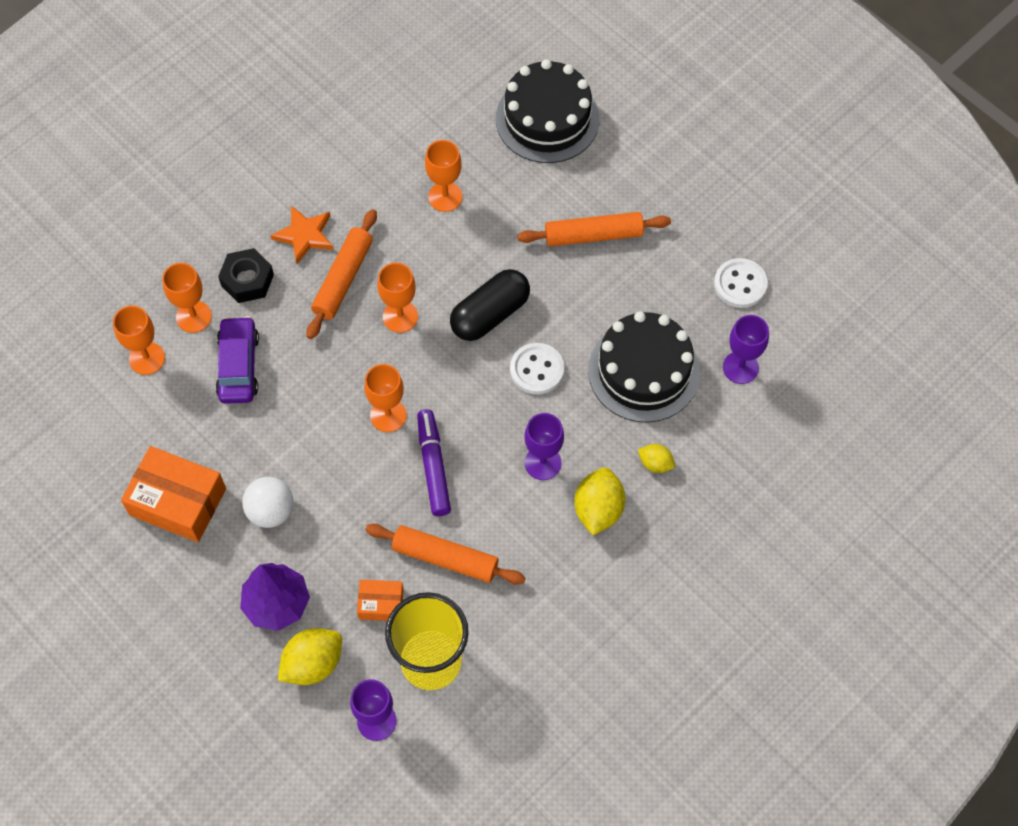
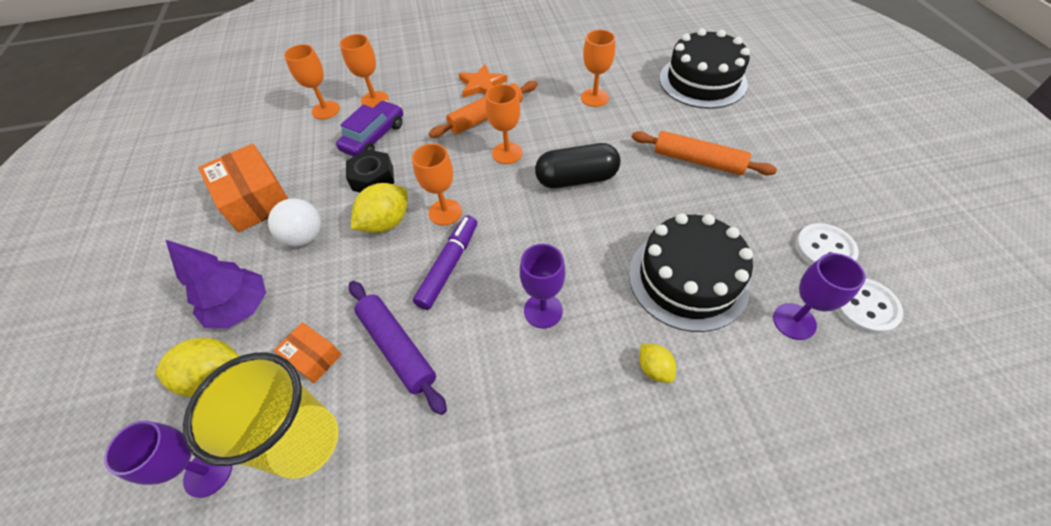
camera: 35 degrees right, 10 degrees down
black nut [218,248,274,303] -> black nut moved to [346,149,394,192]
orange rolling pin [365,524,526,584] -> purple rolling pin [349,281,447,415]
white button [510,343,564,395] -> white button moved to [836,279,903,334]
yellow lemon [574,468,625,535] -> yellow lemon moved to [351,183,408,233]

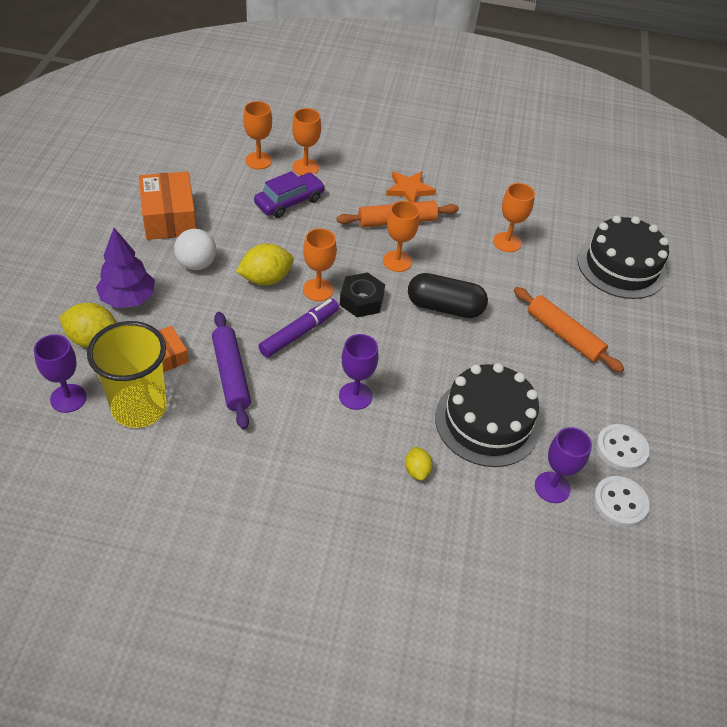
camera: 15 degrees right, 5 degrees down
black nut [346,149,394,192] -> black nut moved to [340,273,385,317]

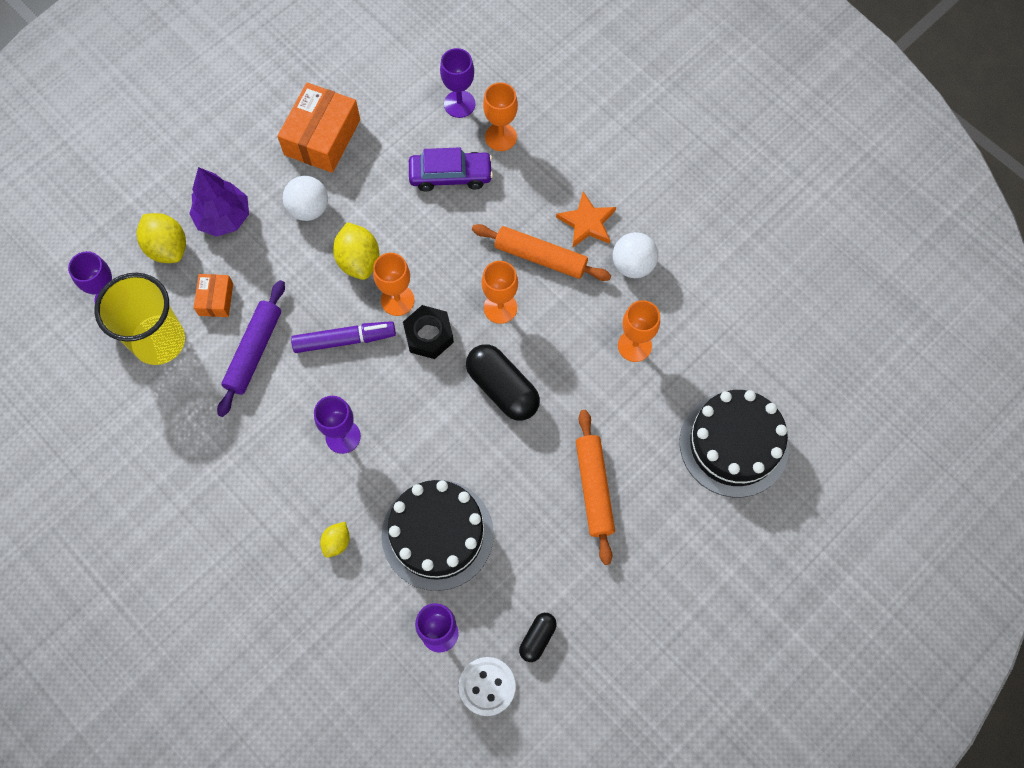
camera: 40 degrees right, 20 degrees up
yellow lemon [236,244,294,285] -> yellow lemon turned 60 degrees clockwise [333,222,379,280]
orange goblet [243,101,272,169] -> purple goblet [440,48,476,118]
white button [596,424,650,471] -> black capsule [519,613,557,662]
none -> white ball [613,232,658,278]

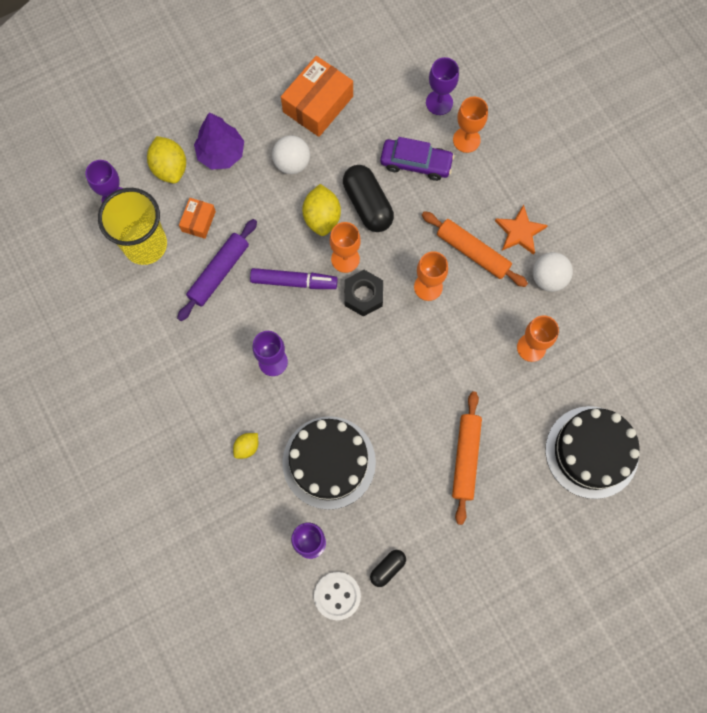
camera: 15 degrees right, 5 degrees up
black capsule [466,344,540,420] -> black capsule moved to [343,165,394,232]

